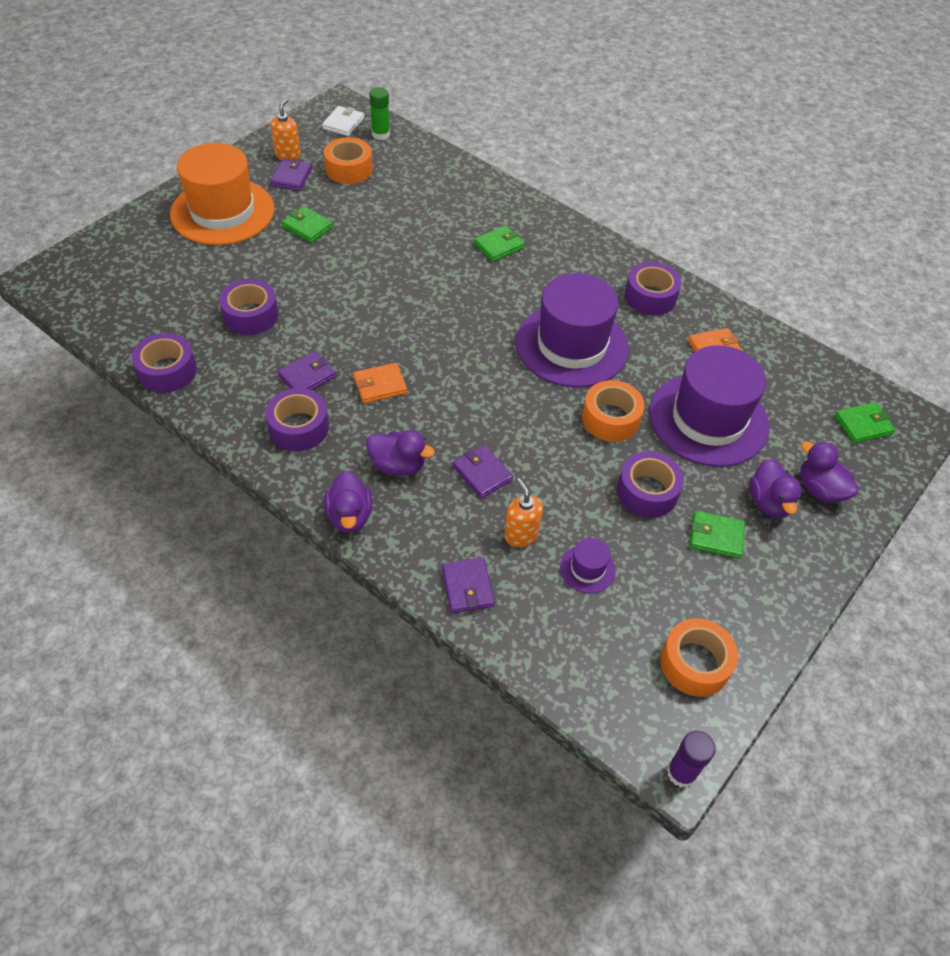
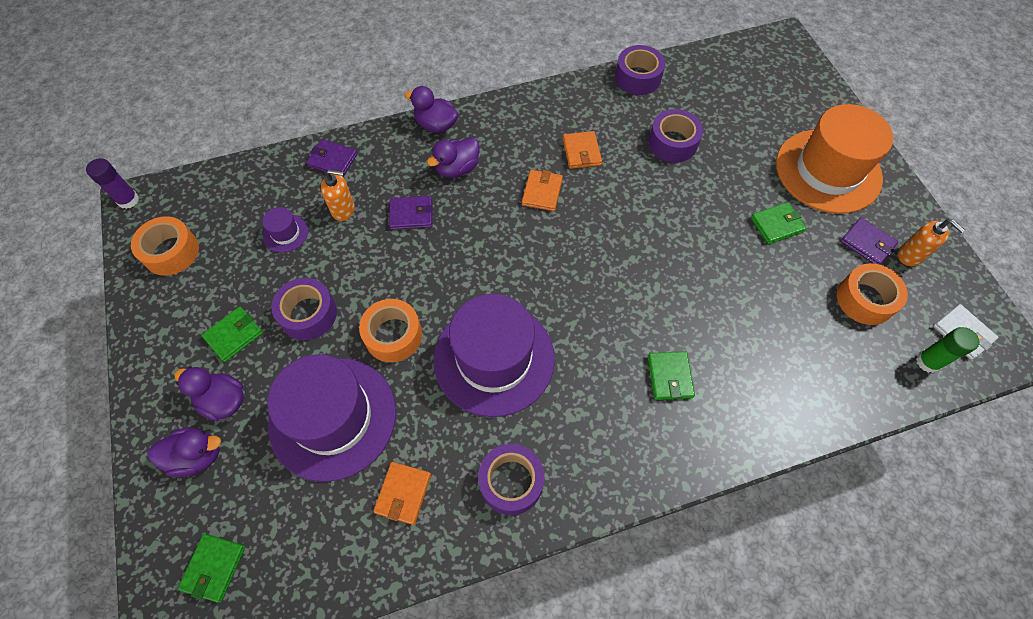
camera: 125 degrees right, 10 degrees up
purple tape [265,388,329,451] -> none
purple wallet [277,351,336,390] -> orange wallet [563,131,602,169]

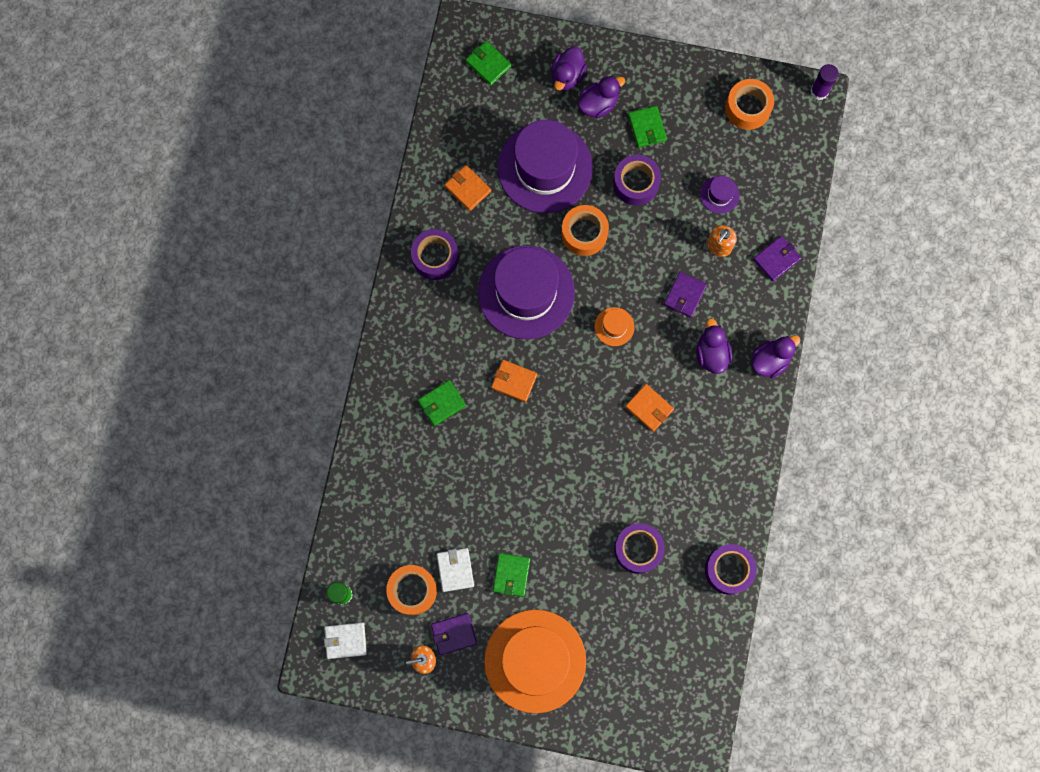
camera: 120 degrees right, 15 degrees up
orange wallet [563,131,602,169] -> orange wallet moved to [491,360,537,402]
green wallet [648,351,695,400] -> green wallet turned 60 degrees counterclockwise [418,380,466,426]
none -> white wallet [437,548,474,592]
none -> orange hat [595,307,635,346]

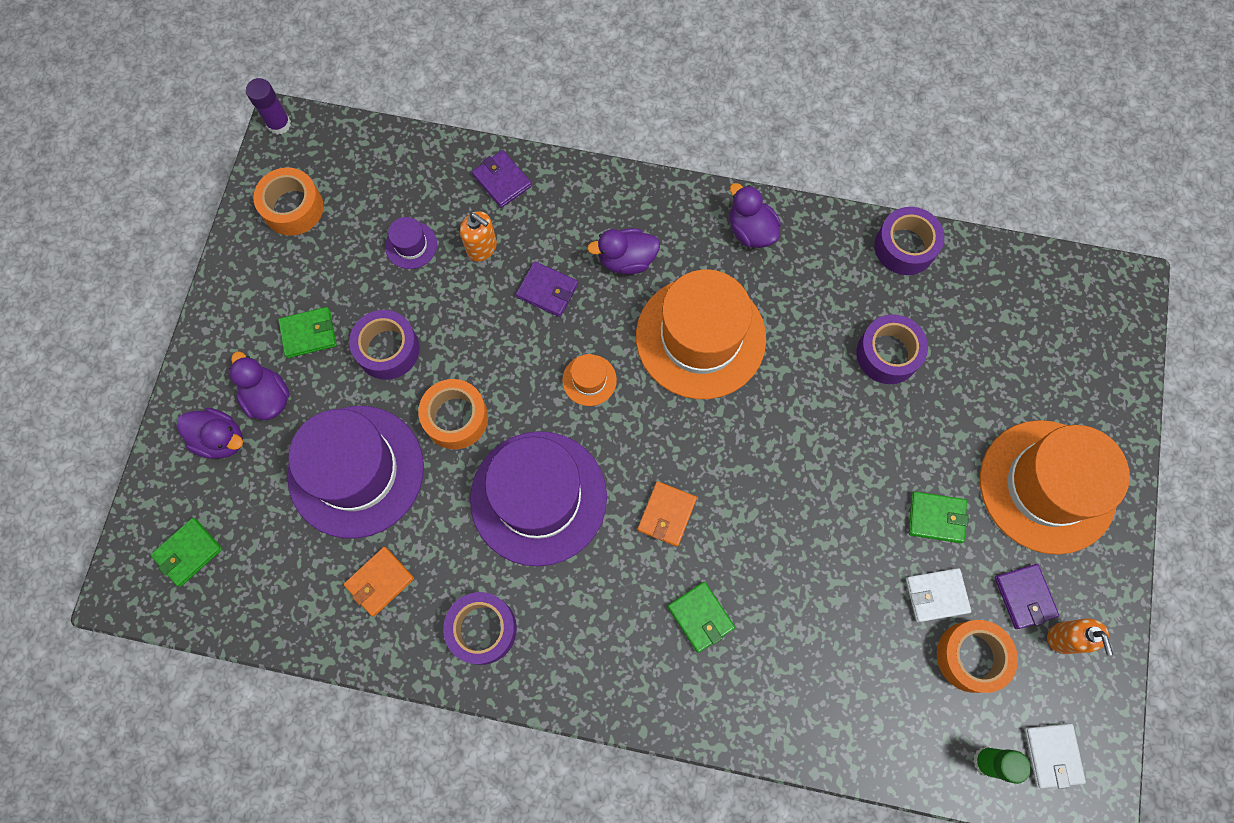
camera: 90 degrees left, 5 degrees down
orange wallet [625,384,674,432] -> orange hat [636,270,766,399]
purple duck [751,336,800,378] -> purple duck moved to [730,183,781,248]

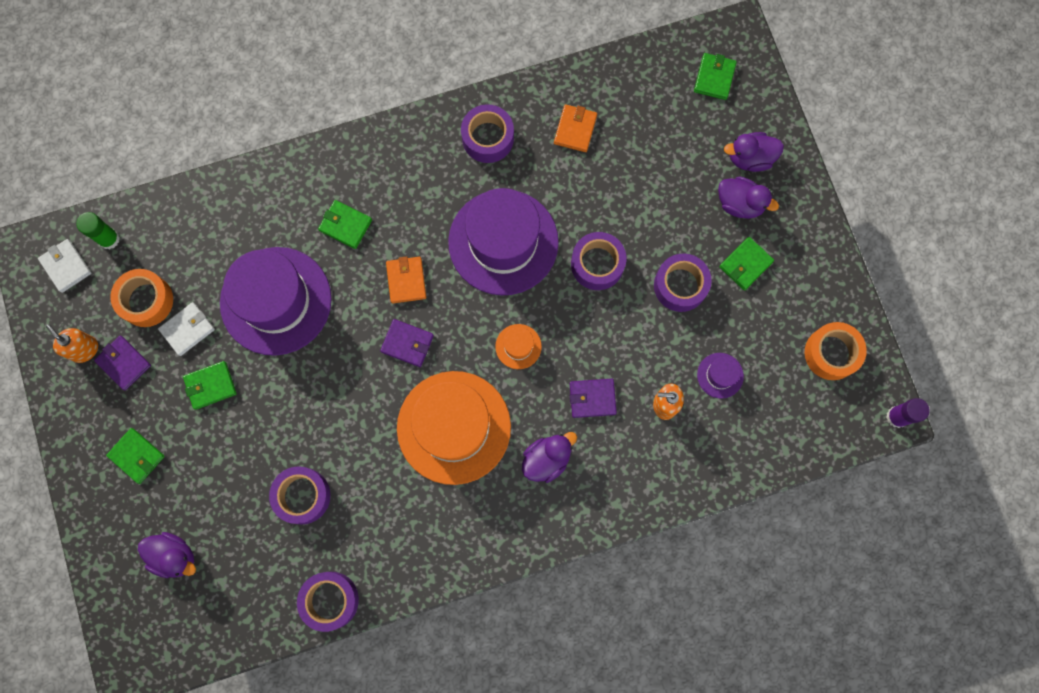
camera: 150 degrees right, 5 degrees up
purple hat [287,406,424,538] -> purple hat moved to [220,247,332,356]
orange tape [418,379,488,450] -> purple tape [571,232,626,290]
purple wallet [472,150,532,208] -> purple wallet moved to [380,319,434,367]
purple duck [730,183,781,248] -> purple duck moved to [138,532,196,578]
orange hat [980,420,1130,555] -> green wallet [106,428,165,484]

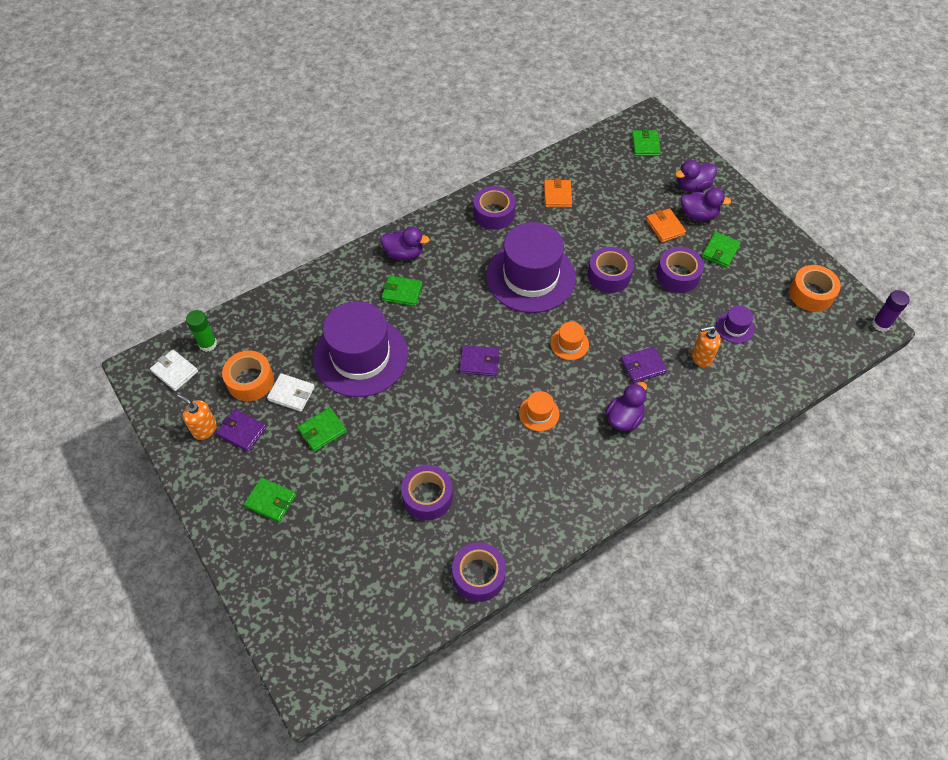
camera: 15 degrees left, 20 degrees down
purple duck [138,532,196,578] -> purple duck moved to [381,227,430,260]
white wallet [158,302,215,356] -> white wallet turned 75 degrees clockwise [267,373,315,412]
orange wallet [386,256,426,303] -> orange wallet moved to [646,208,686,243]
orange hat [397,371,511,485] -> orange hat [519,391,559,431], size x0.41

